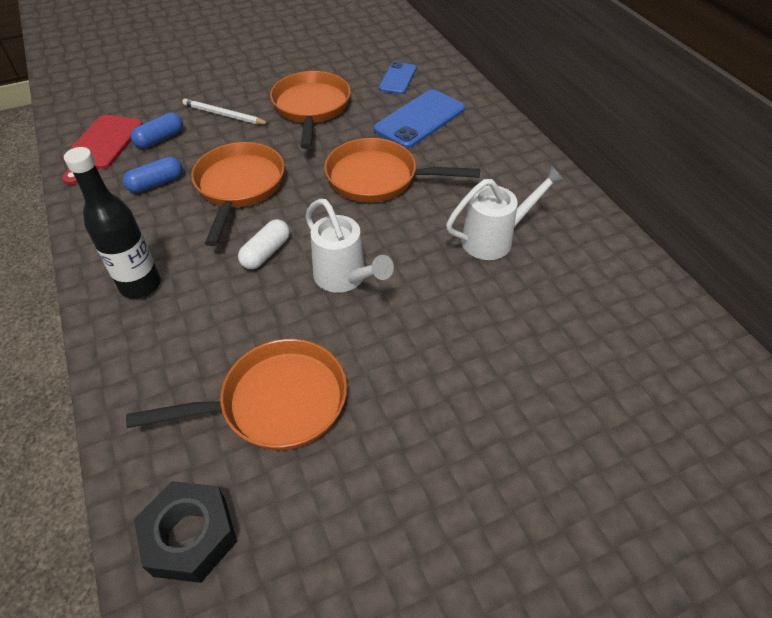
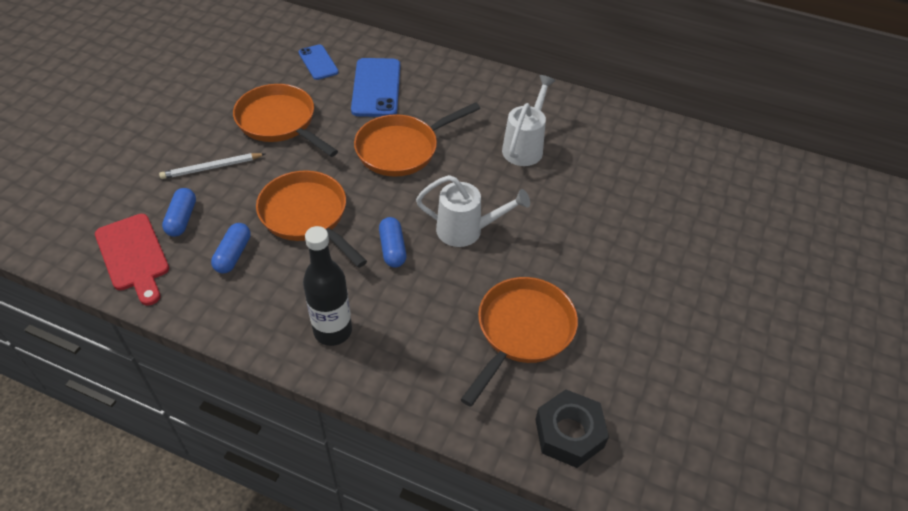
camera: 45 degrees left, 0 degrees up
white capsule [238,219,290,269] -> blue capsule [379,217,406,268]

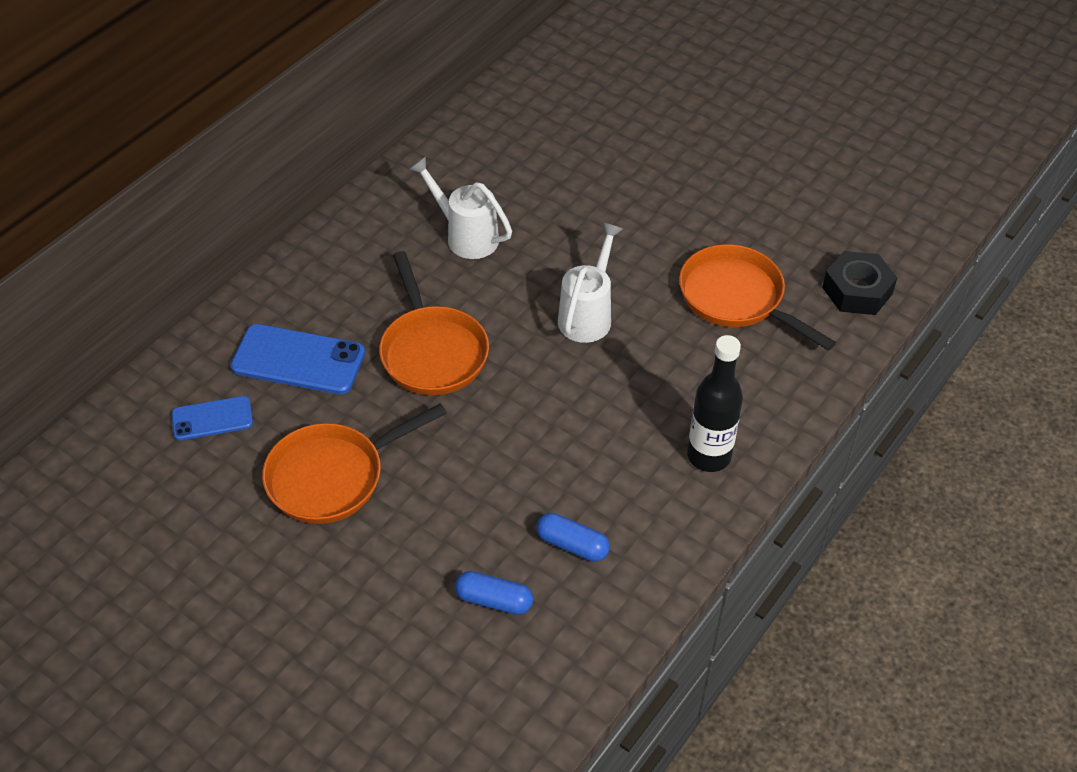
camera: 75 degrees left, 0 degrees up
red cutting board [95,214,169,306] -> none
white pencil [159,153,265,179] -> none
orange pan [256,171,367,268] -> none
blue capsule [379,217,406,268] -> none

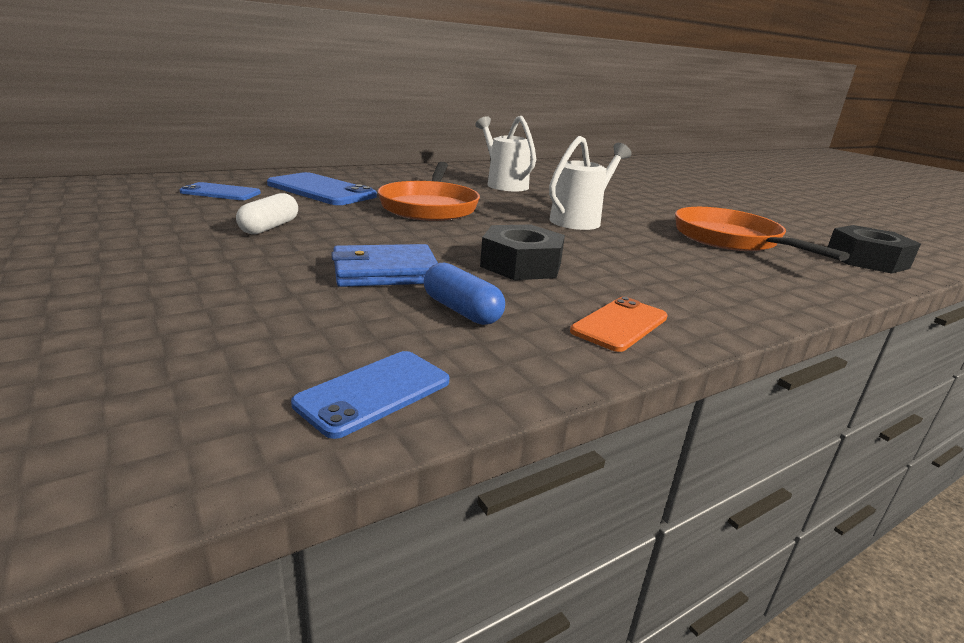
camera: 20 degrees right, 25 degrees down
orange pan [262,403,447,524] -> white capsule [236,193,298,234]
blue capsule [455,571,533,615] -> none
black bottle [687,335,743,472] -> none
none -> blue phone [291,351,449,439]
none -> blue wallet [331,244,438,287]
none -> black nut [480,225,565,280]
none -> orange phone [570,297,668,352]

